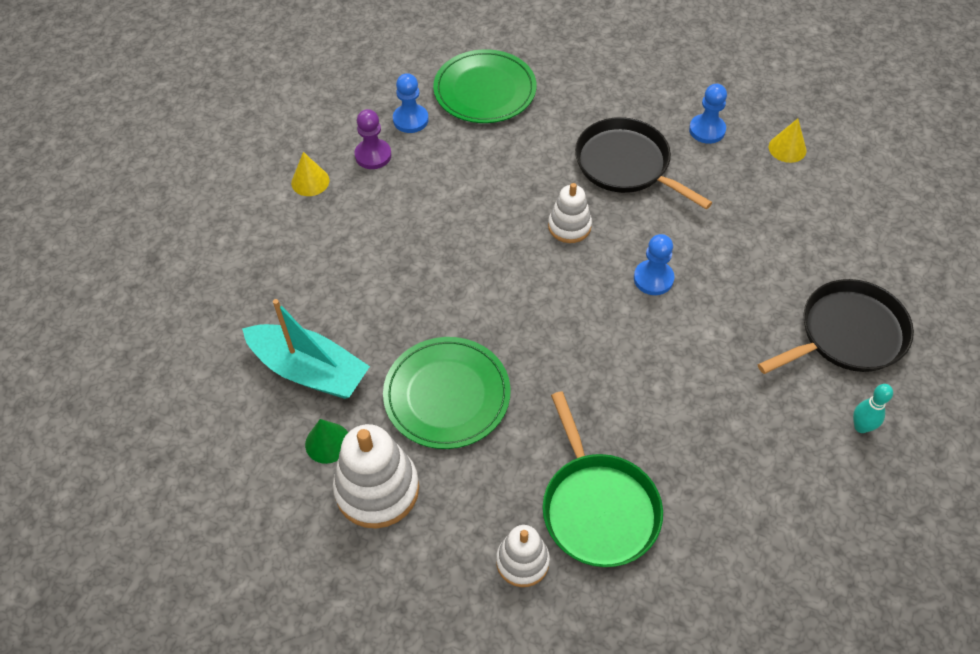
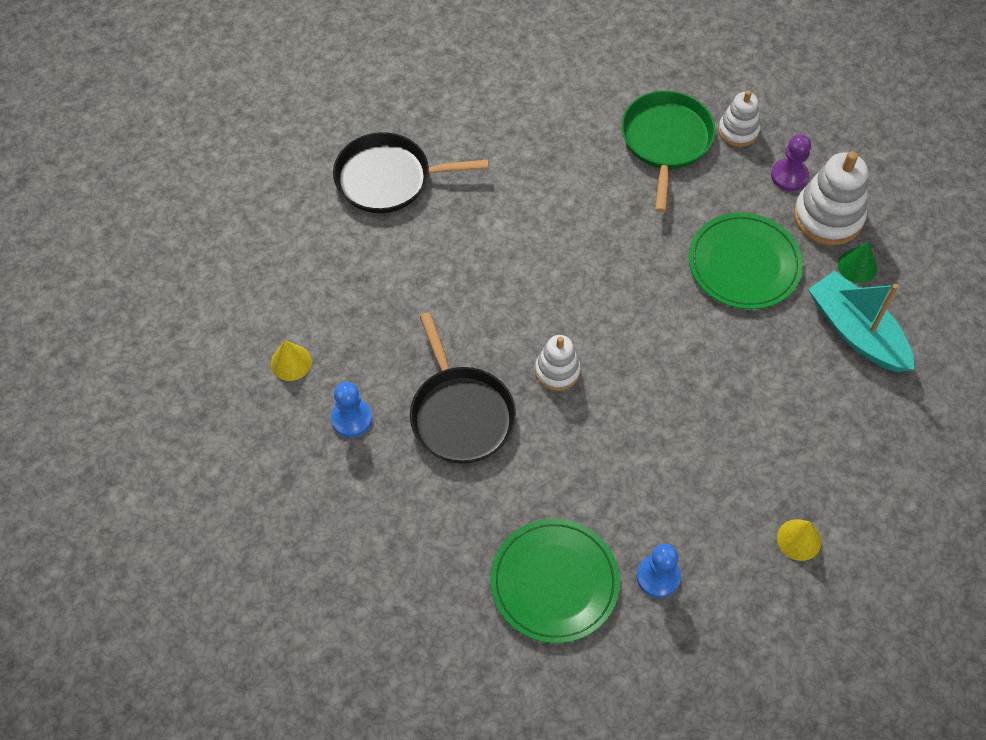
camera: 155 degrees left, 5 degrees up
purple pawn [354,109,392,169] -> purple pawn moved to [771,134,811,191]
blue pawn [634,234,674,295] -> none
turquoise bowling pin [853,384,893,433] -> none

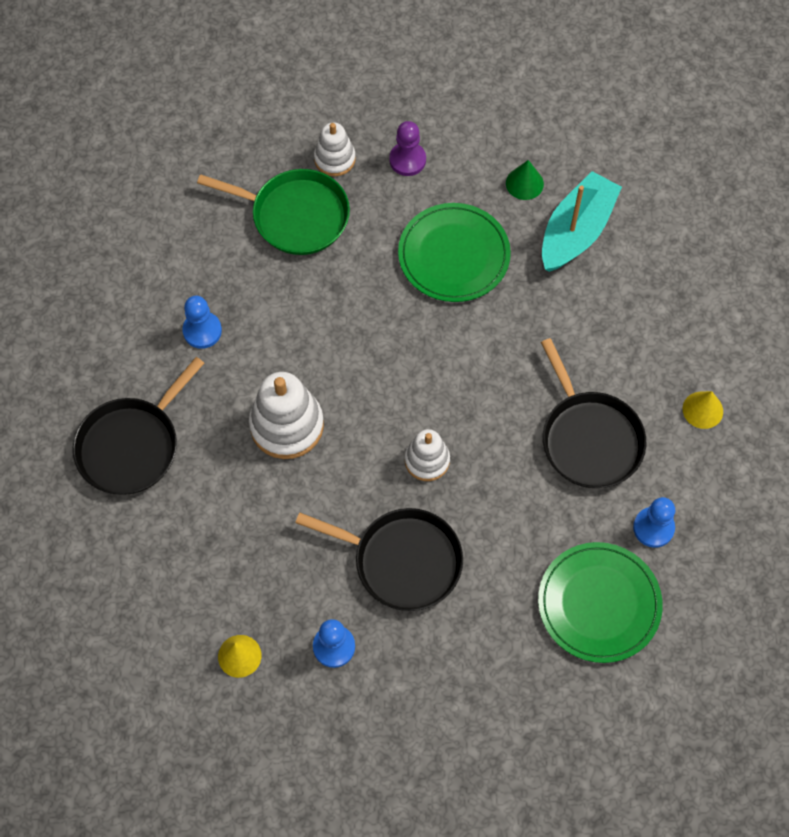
camera: 50 degrees left, 5 degrees up
green pan [621,91,715,212] -> green pan turned 150 degrees clockwise [197,169,350,255]
white stacking toy [794,151,868,245] -> white stacking toy moved to [249,372,324,459]
turquoise boat [808,271,914,372] -> turquoise boat turned 120 degrees clockwise [542,171,622,272]
none -> blue pawn [182,296,222,349]
none -> black pan [541,338,646,488]

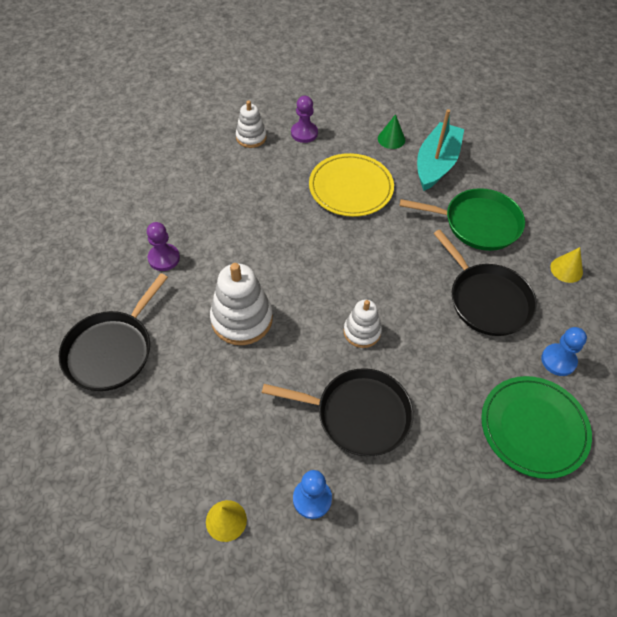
camera: 10 degrees left, 10 degrees down
blue pawn [182,296,222,349] -> purple pawn [147,222,180,271]
green pan [197,169,350,255] -> green pan moved to [400,188,525,251]
green plate [398,203,511,302] -> yellow plate [309,153,394,217]

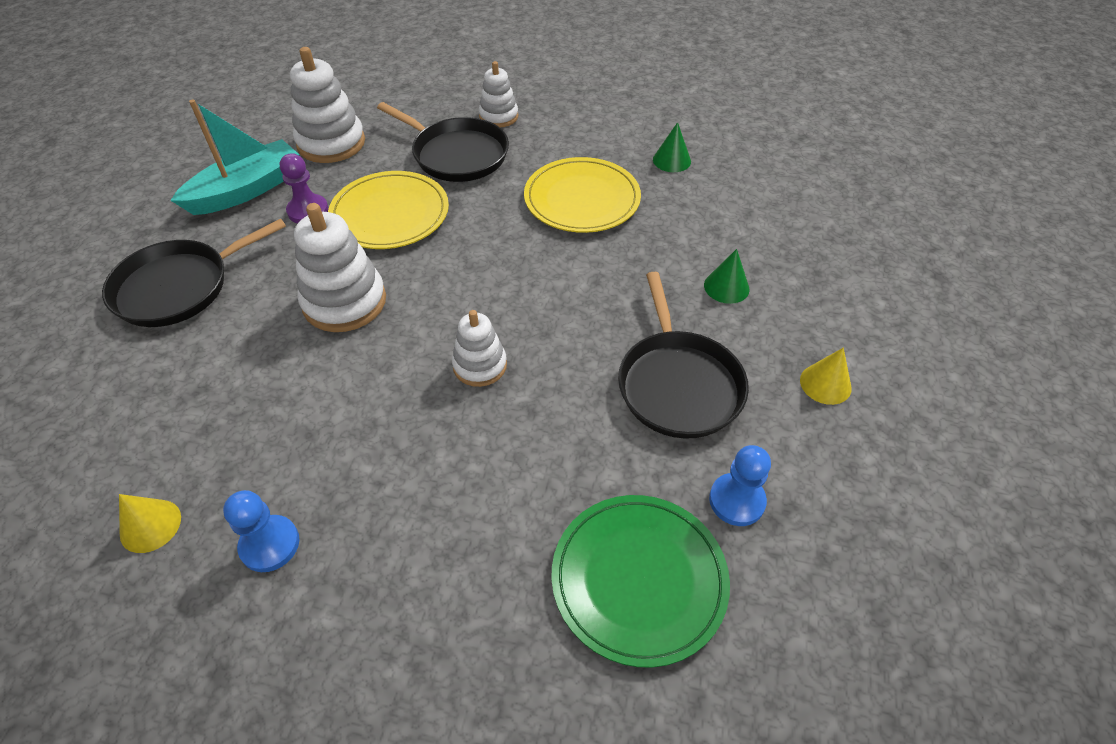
camera: 25 degrees right, 5 degrees down
black pan [262,368,414,456] -> black pan moved to [377,102,509,182]
purple pawn [291,96,318,143] -> none
green pan [400,188,525,251] -> green cone [704,249,750,304]
turquoise boat [417,109,464,191] -> turquoise boat moved to [170,99,300,215]
none -> white stacking toy [290,47,365,163]
none -> yellow plate [328,171,449,249]

